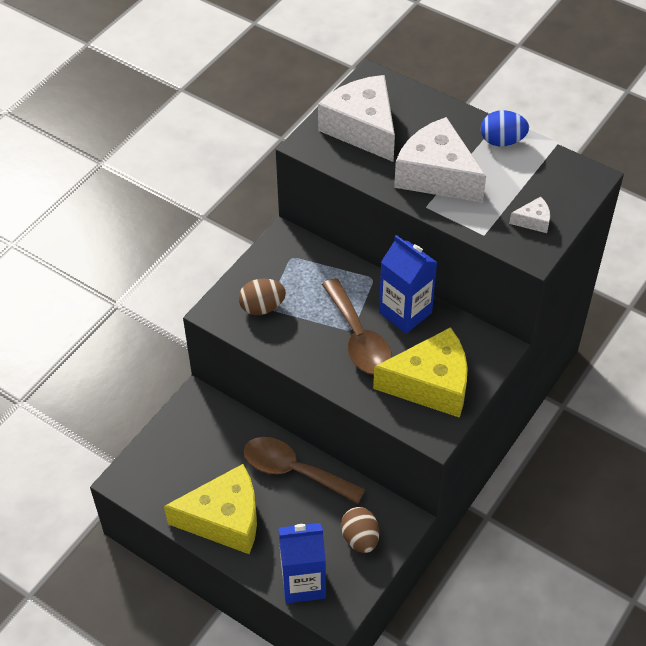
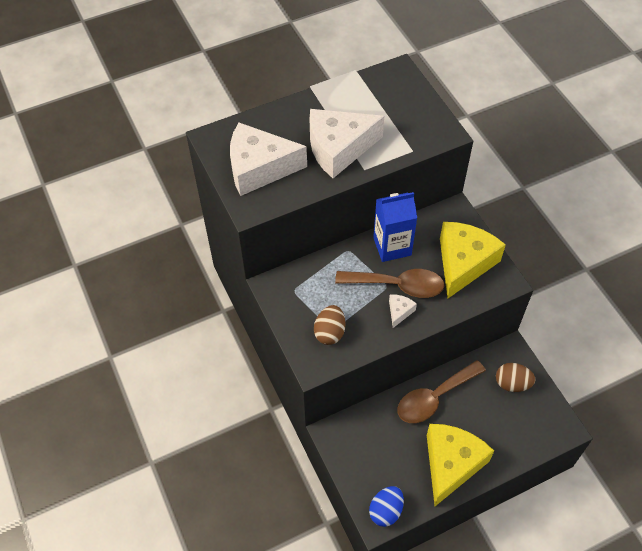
camera: 60 degrees left, 5 degrees up
blue carton [279,523,326,603] -> none
blue egg [481,110,529,146] -> blue egg moved to [369,486,404,527]
white cheese [509,197,550,233] -> white cheese moved to [389,294,417,328]

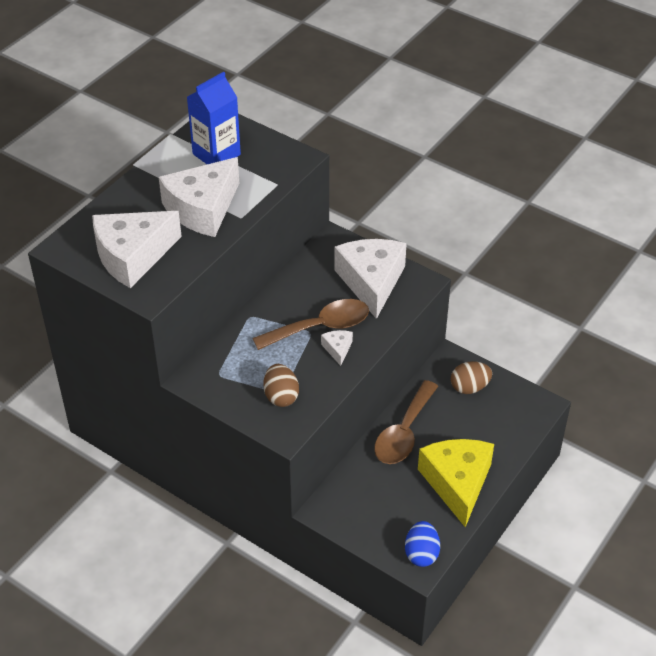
camera: 30 degrees left, 10 degrees down
blue carton [373,192,417,262] -> blue carton moved to [187,72,241,164]
yellow cheese [440,222,506,298] -> white cheese [334,239,407,319]

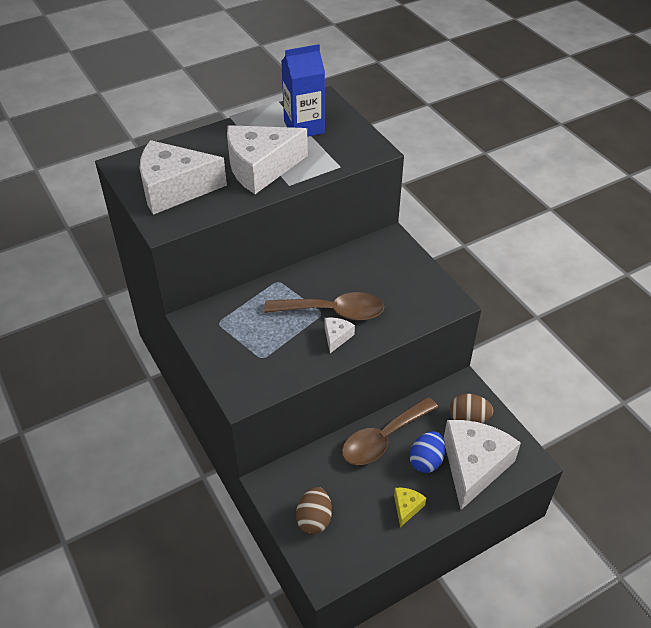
camera: 25 degrees right, 0 degrees up
brown egg [263,364,299,407] -> brown egg moved to [296,487,332,534]
white cheese [334,239,407,319] -> white cheese moved to [444,420,521,510]
blue egg [405,521,440,567] -> blue egg moved to [410,431,446,473]
yellow cheese [418,439,494,527] -> yellow cheese [394,488,426,527], size x0.42

